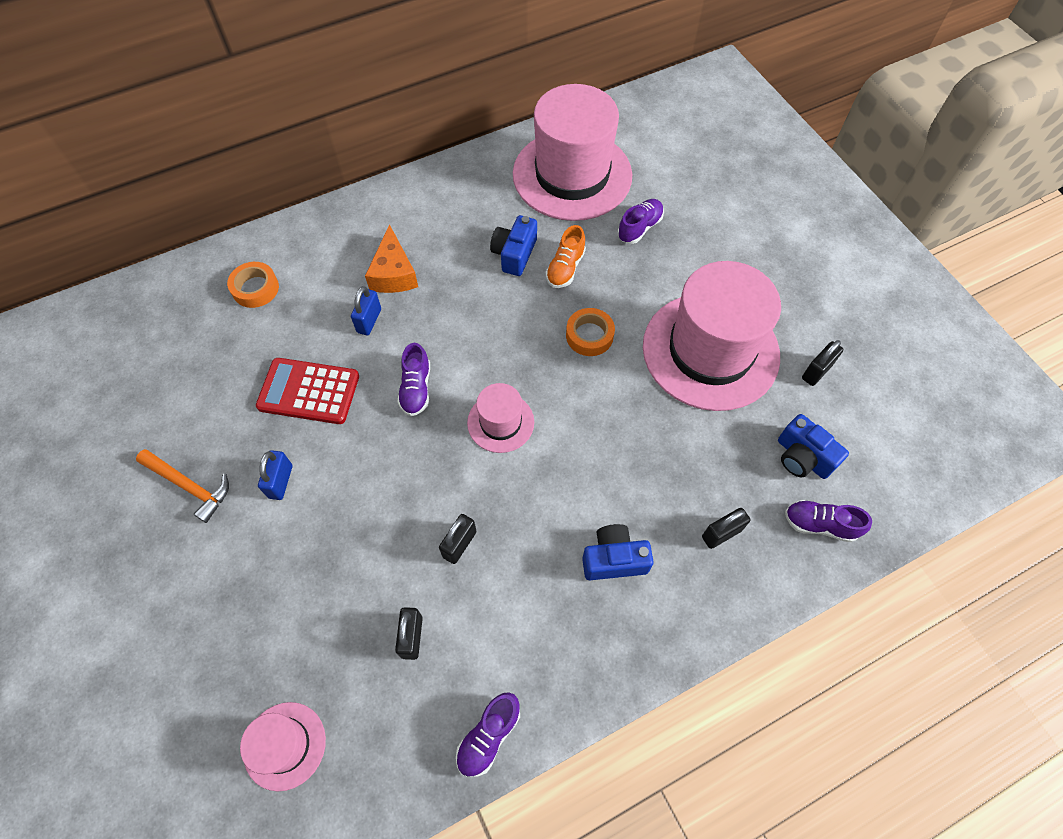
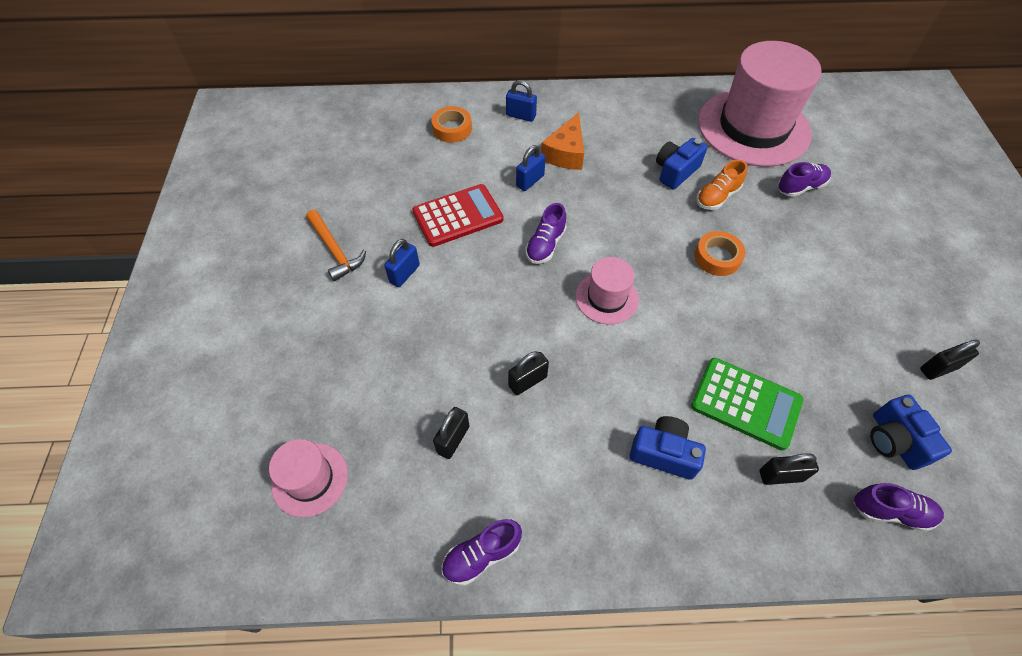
camera: 25 degrees right, 5 degrees down
red calculator [256,358,359,424] -> red calculator turned 120 degrees clockwise [412,184,503,247]
pink hat [643,261,781,411] -> none
purple shoe [785,500,872,542] -> purple shoe turned 150 degrees clockwise [854,483,944,532]
none -> blue padlock [506,80,537,122]
none -> green calculator [691,358,803,451]

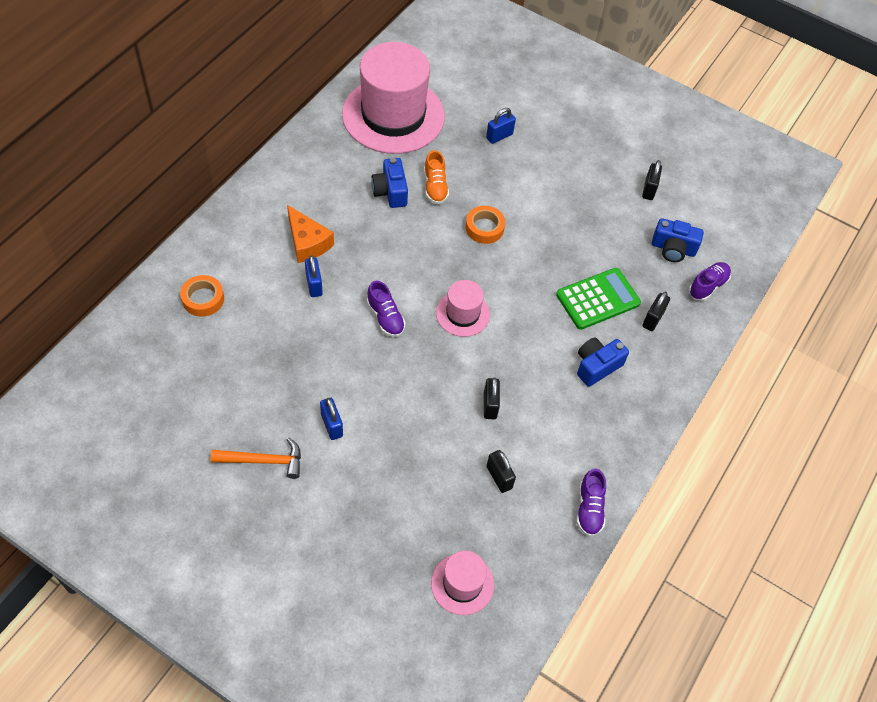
camera: 60 degrees left, 0 degrees up
red calculator [412,184,503,247] -> none
blue padlock [506,80,537,122] -> blue padlock moved to [486,108,516,144]
purple shoe [778,162,831,197] -> none

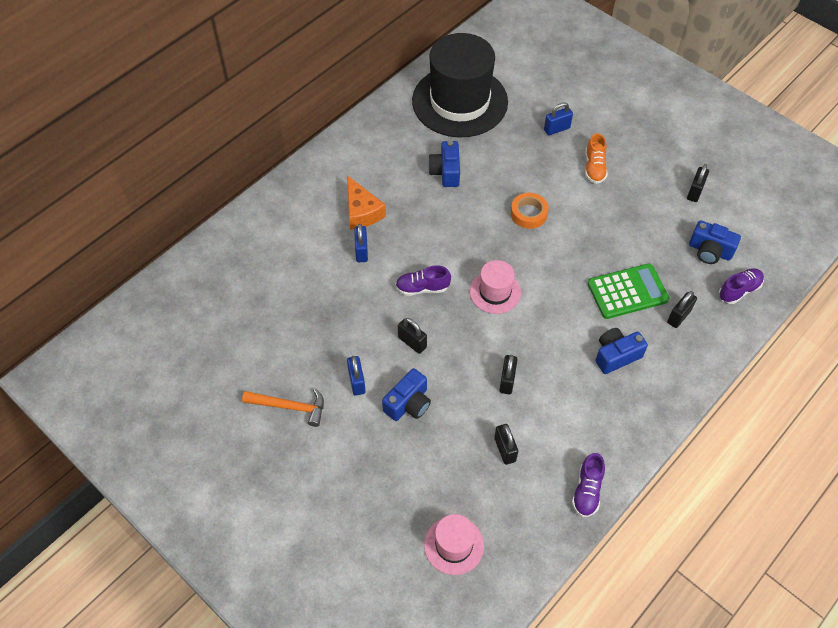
camera: 15 degrees right, 0 degrees up
orange tape [180,275,224,317] -> none
pink hat [342,42,445,154] -> black hat [412,33,508,137]
purple shoe [367,280,406,337] -> purple shoe turned 105 degrees clockwise [395,265,451,296]
orange shoe [424,150,449,204] -> orange shoe moved to [585,133,608,184]
none -> blue camera [382,368,431,421]
none -> black padlock [398,318,427,354]

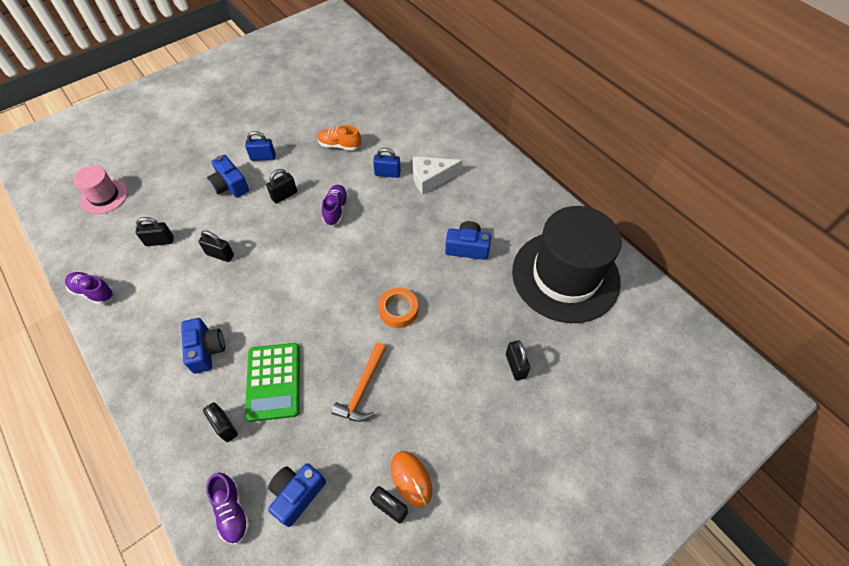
camera: 100 degrees right, 0 degrees up
orange hammer [242,388,324,427] -> orange hammer moved to [331,343,386,422]
orange cheese [347,175,386,230] -> white cheese [413,156,462,195]
pink hat [470,260,521,314] -> none
blue padlock [544,102,573,135] -> black padlock [506,341,531,381]
orange shoe [585,133,608,184] -> orange shoe moved to [317,125,361,151]
none -> orange mouse [391,451,432,507]

